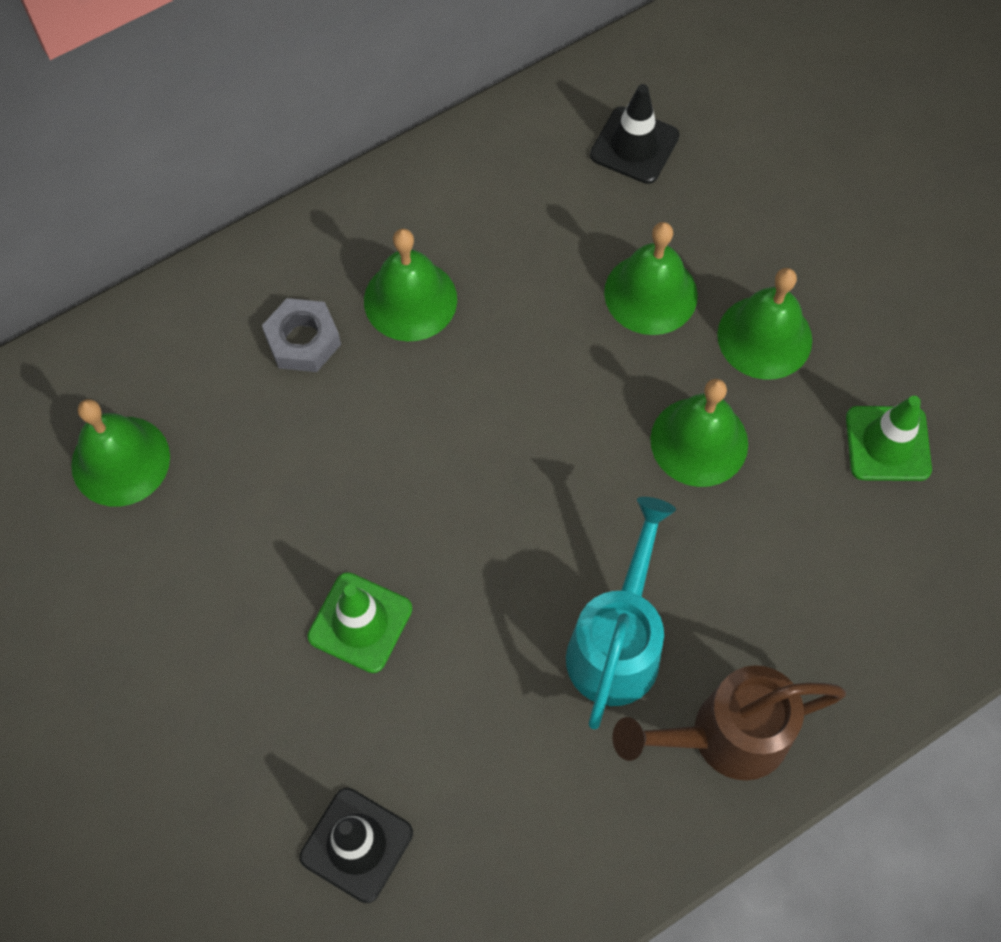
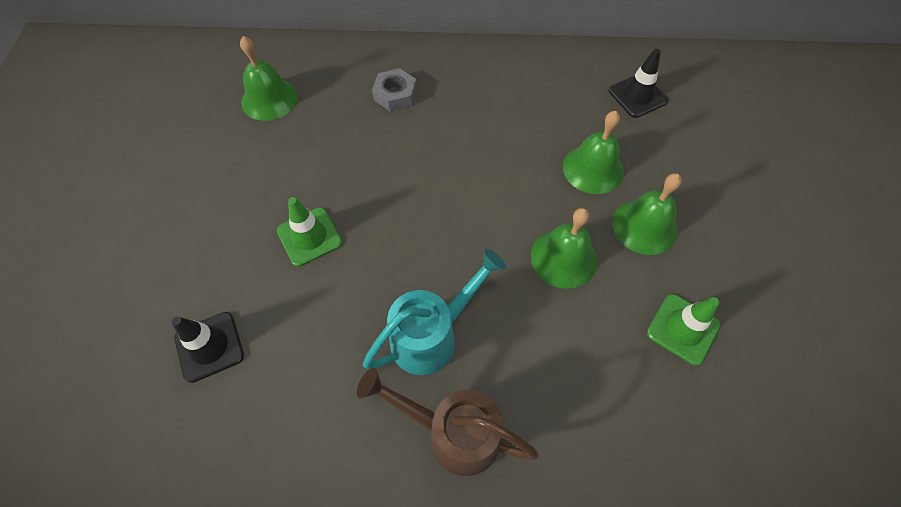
camera: 35 degrees right, 5 degrees down
green bell [364,229,457,341] -> none

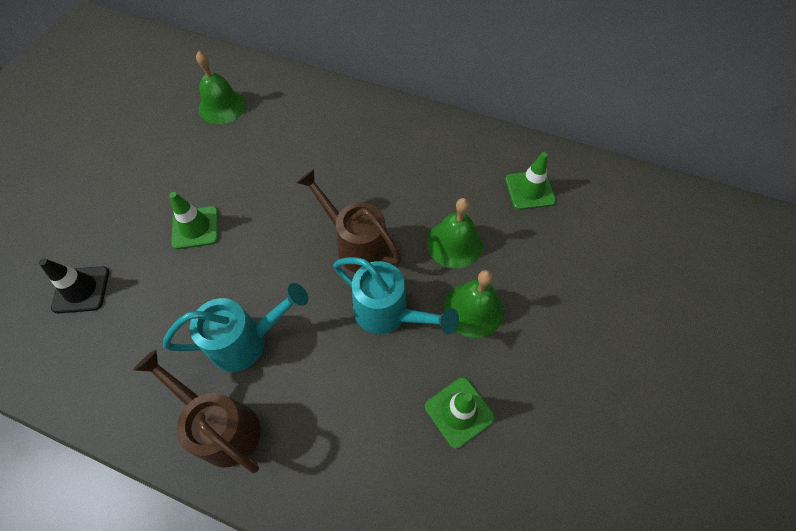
camera: 20 degrees right, 0 degrees up
grey nut [372,68,417,111] -> none
green bell [531,208,597,289] -> turquoise watering can [333,257,459,334]
black traffic cone [609,48,668,118] -> green traffic cone [505,152,556,210]
none -> brown watering can [296,169,402,273]

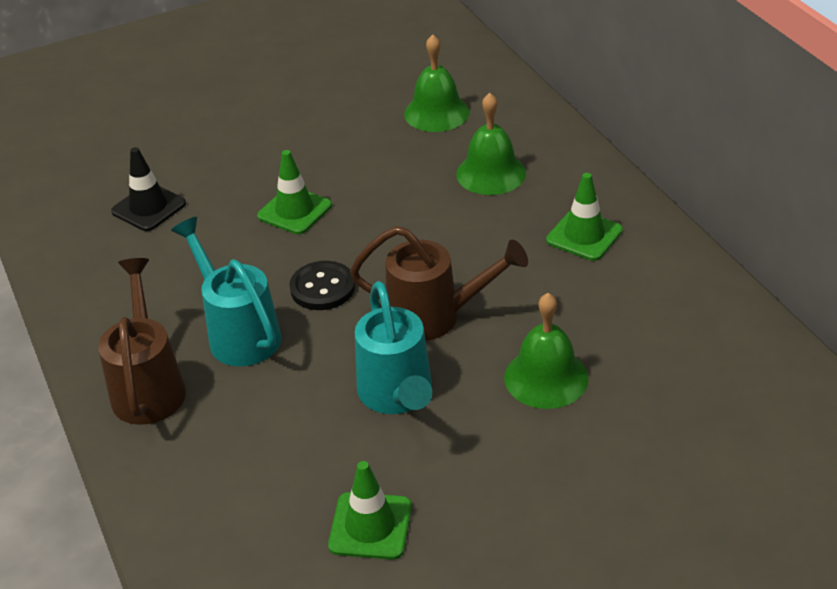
camera: 45 degrees right, 20 degrees down
turquoise watering can [163,283,308,372] -> turquoise watering can turned 150 degrees counterclockwise [171,217,281,366]
brown watering can [296,169,402,273] -> brown watering can turned 105 degrees clockwise [350,226,528,341]
green bell [444,270,504,338] -> green bell moved to [456,93,526,195]
green traffic cone [505,152,556,210] -> green traffic cone moved to [546,173,623,261]
none -> black button [289,261,355,310]

